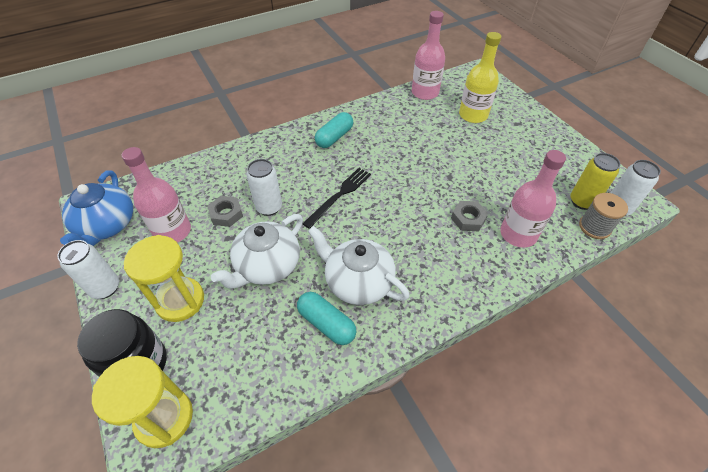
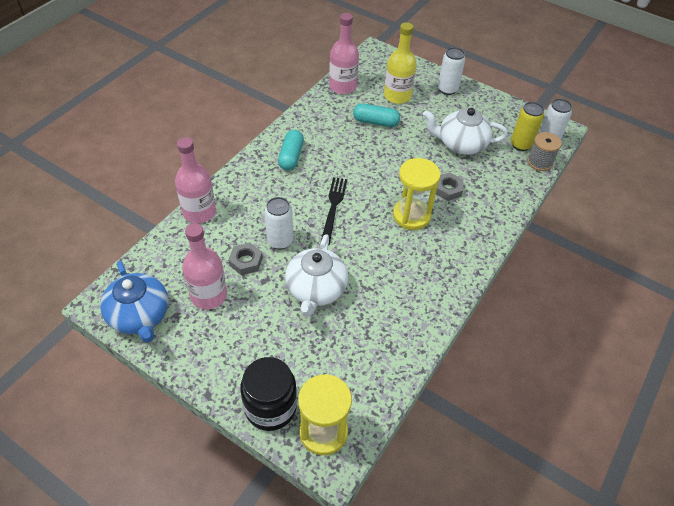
camera: 30 degrees left, 0 degrees up
white can [57,240,119,299] -> white can moved to [438,47,465,95]
yellow hourglass [124,235,204,322] -> yellow hourglass moved to [393,158,441,230]
turquoise capsule [297,292,356,345] -> turquoise capsule moved to [353,103,400,127]
white teapot [308,226,410,305] -> white teapot moved to [423,108,508,155]
pink bottle [500,150,566,248] -> pink bottle moved to [175,137,216,223]

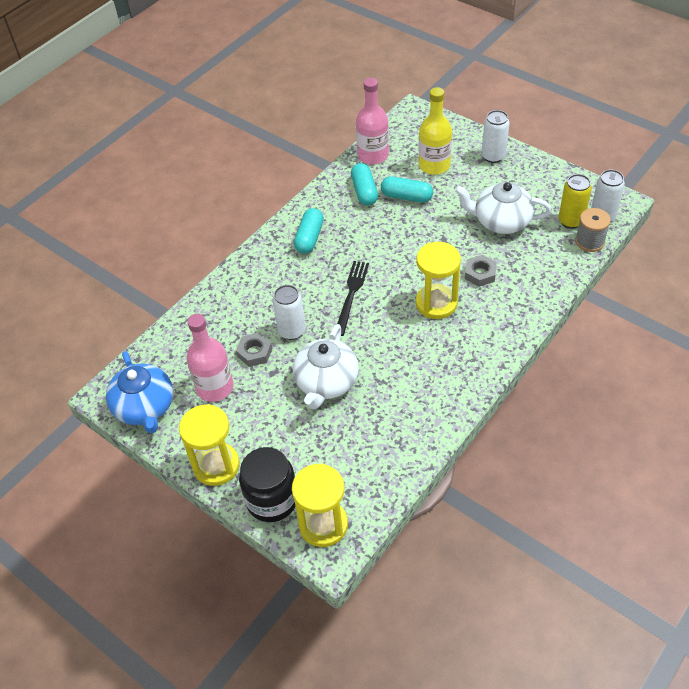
camera: 10 degrees right, 0 degrees up
pink bottle [175,137,216,223] -> none
none -> yellow hourglass [179,404,240,486]
none -> turquoise capsule [351,163,378,206]

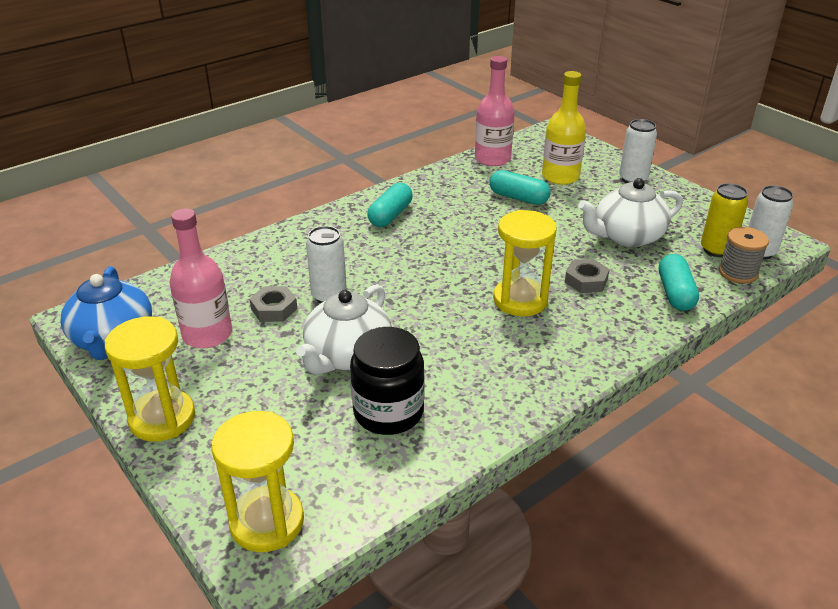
camera: 10 degrees right, 15 degrees down
black jar [239,447,295,522] -> black jar moved to [350,327,424,435]
black fork [337,261,369,336] -> none
turquoise capsule [351,163,378,206] -> turquoise capsule moved to [659,254,699,311]
white teapot [454,182,552,234] -> white teapot turned 45 degrees counterclockwise [578,178,683,247]

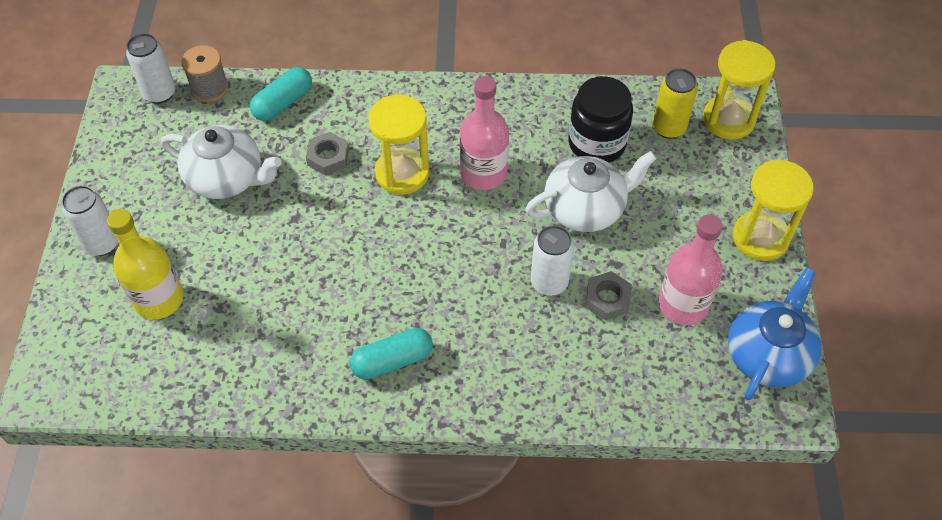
camera: 140 degrees left, 20 degrees up
pink bottle [475,56,515,166] -> pink bottle moved to [460,76,509,190]
turquoise capsule [489,170,551,205] -> none
yellow can [701,183,748,257] -> yellow can moved to [653,68,698,139]

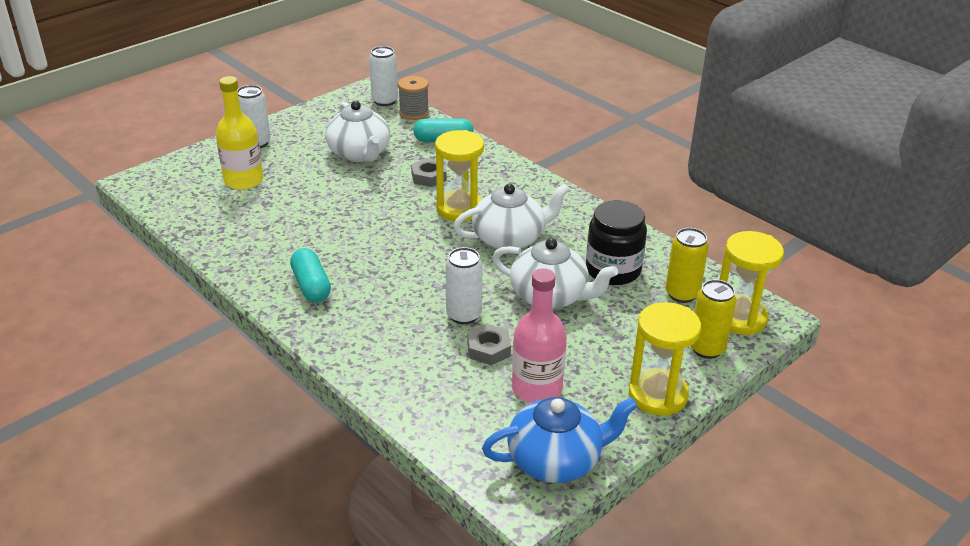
camera: 45 degrees right, 20 degrees down
turquoise capsule [350,328,433,380] -> turquoise capsule turned 45 degrees clockwise [290,248,331,303]
pink bottle [460,76,509,190] -> white teapot [453,183,570,249]
none -> yellow can [691,279,736,359]

